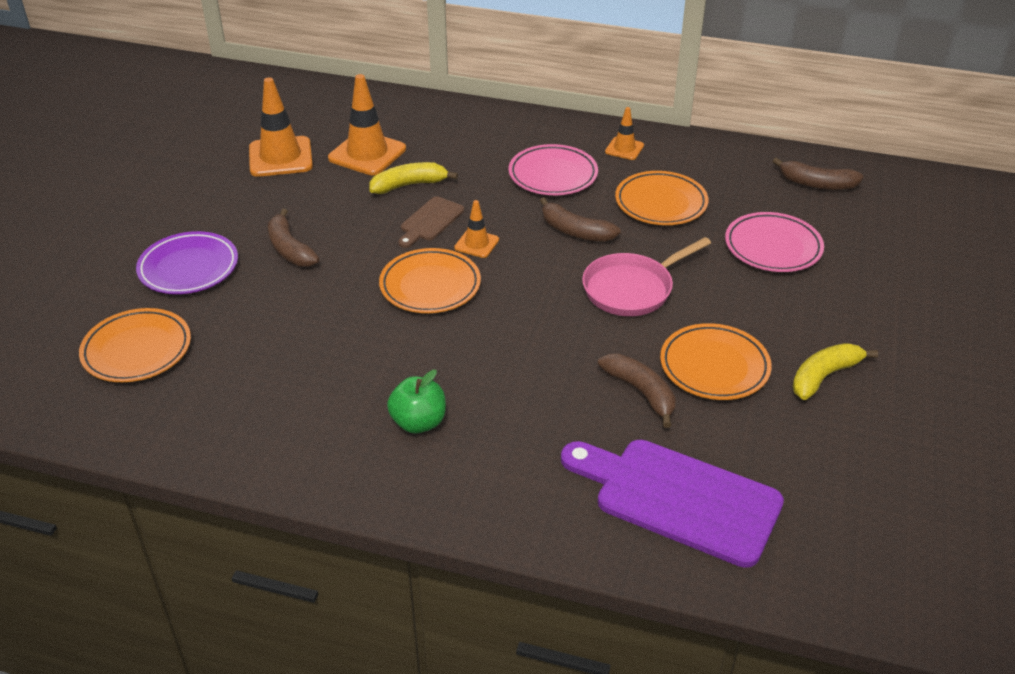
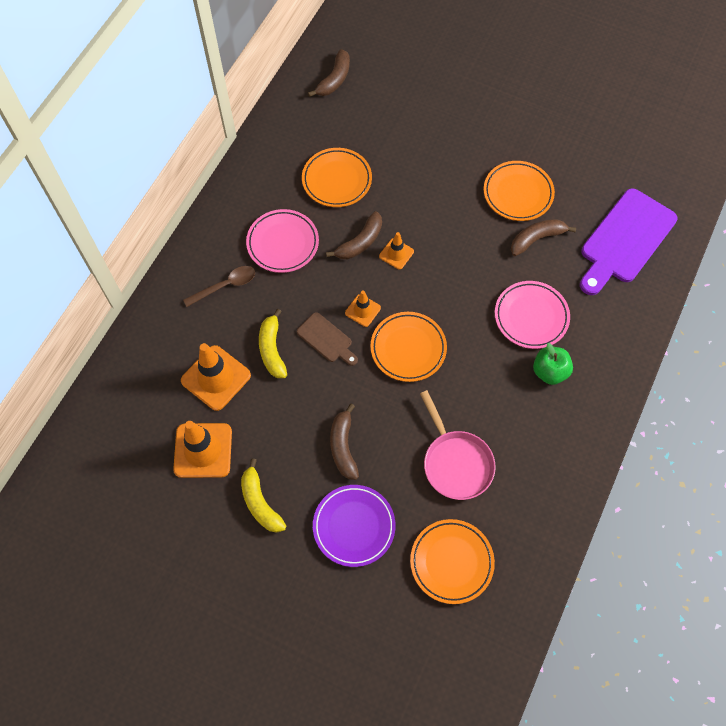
camera: 80 degrees left, 25 degrees up
brown banana [268,209,319,267] -> brown banana turned 105 degrees clockwise [330,404,359,480]
pink pan [582,237,711,316] -> pink pan moved to [420,390,496,500]
orange traffic cone [605,107,644,160] -> orange traffic cone moved to [379,232,414,269]
pink plate [725,212,824,272] -> pink plate moved to [495,281,570,349]
yellow banana [792,343,878,400] -> yellow banana moved to [241,458,286,533]
none -> brown spoon [183,266,255,307]

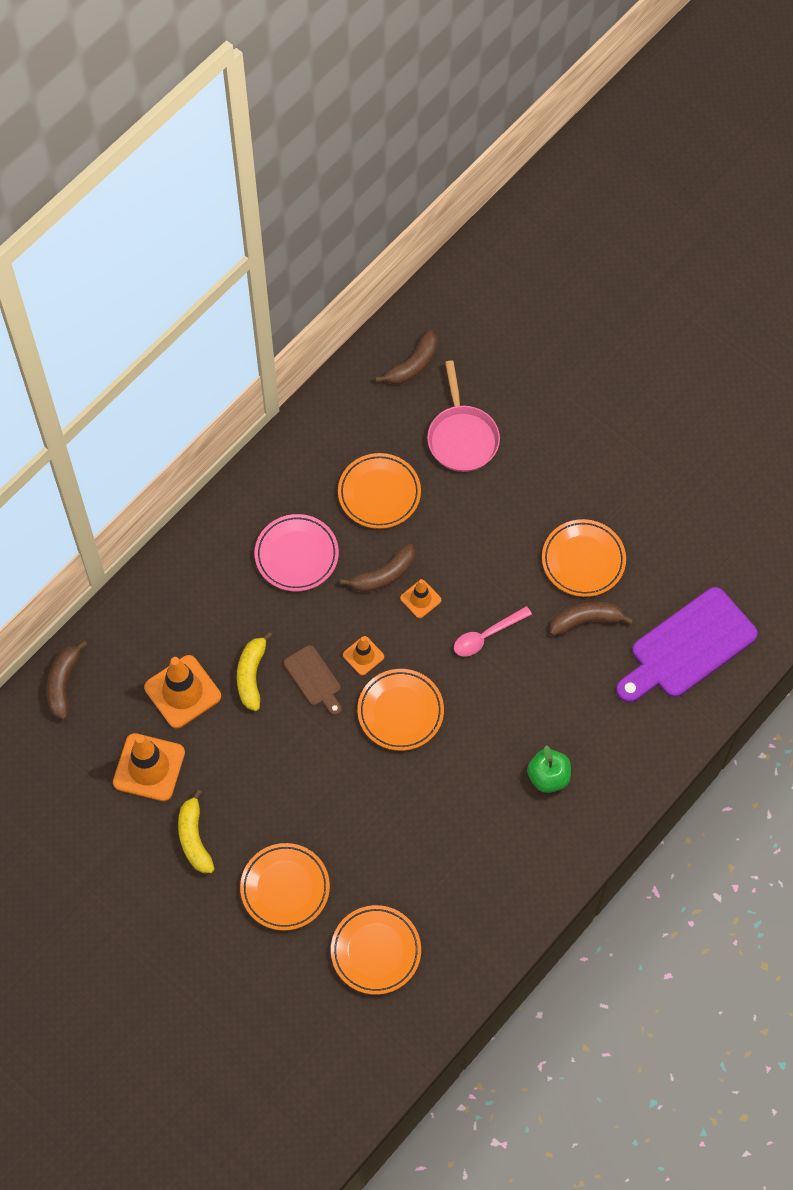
camera: 15 degrees right, 0 degrees up
brown spoon [183,266,255,307] -> none
purple plate [313,485,396,567] -> orange plate [240,843,330,931]
brown banana [330,404,359,480] -> brown banana moved to [47,640,87,720]
pink pan [420,390,496,500] -> pink pan moved to [427,361,500,472]
pink plate [495,281,570,349] -> none
none -> pink spoon [454,606,532,657]

